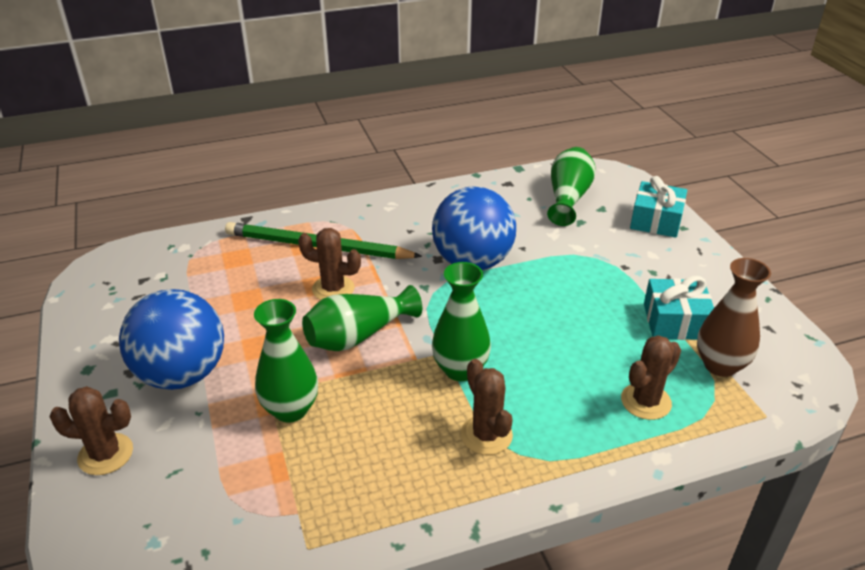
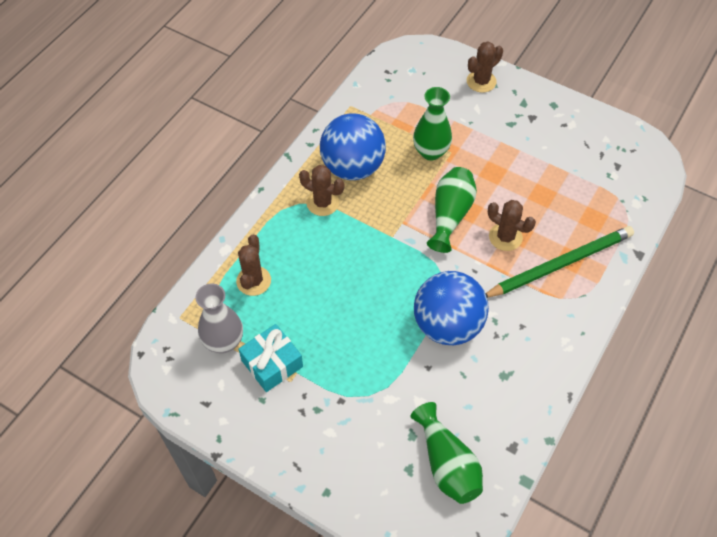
camera: 140 degrees right, 20 degrees up
blue ball [119,289,224,390] -> blue ball moved to [320,113,386,180]
brown cactus [298,228,361,300] -> brown cactus turned 60 degrees clockwise [488,200,536,251]
green vase [432,262,491,381] -> none
turquoise gift [630,176,687,238] -> none
brown vase [697,258,771,377] -> grey vase [195,283,243,353]

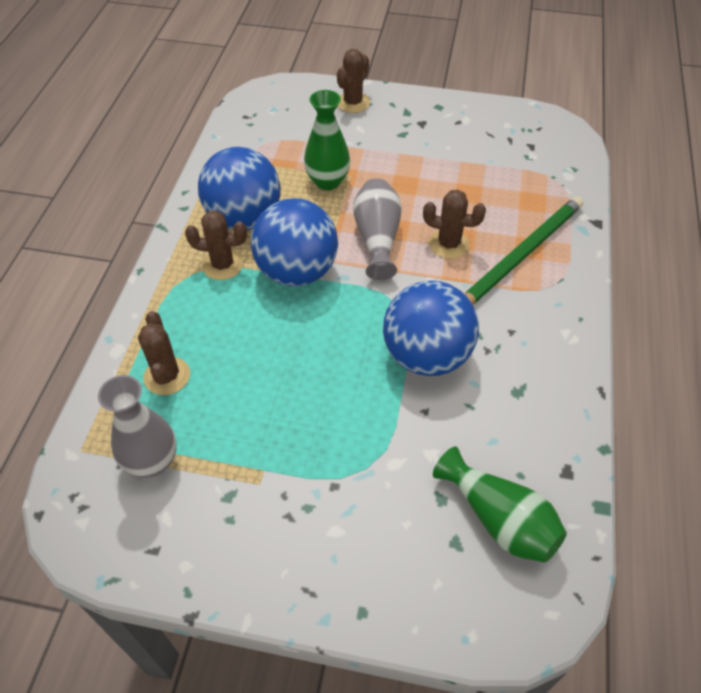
camera: 20 degrees left, 5 degrees down
turquoise gift [238,324,303,392] -> none
green vase [427,167,477,253] -> grey vase [353,178,402,280]
none -> blue ball [251,198,338,287]

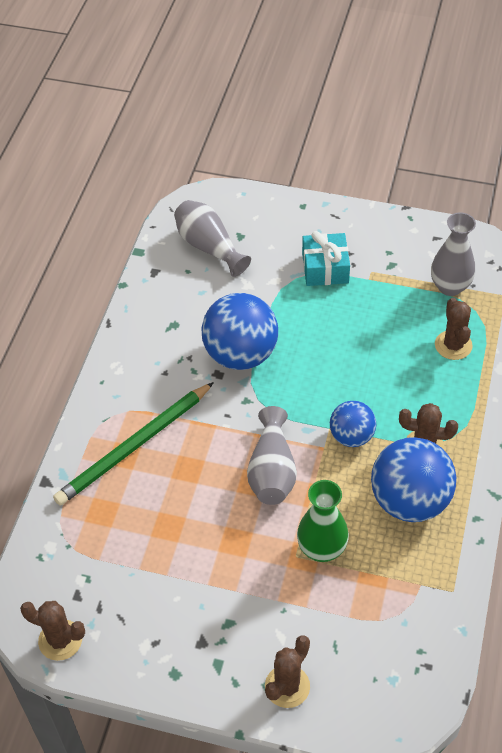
camera: 175 degrees left, 0 degrees up
blue ball [251,198,338,287] -> blue ball [330,401,376,447], size x0.58
brown cactus [423,190,486,259] -> brown cactus moved to [20,601,85,661]
green vase [433,446,567,563] -> grey vase [174,200,251,277]
none -> turquoise gift [302,231,350,286]

